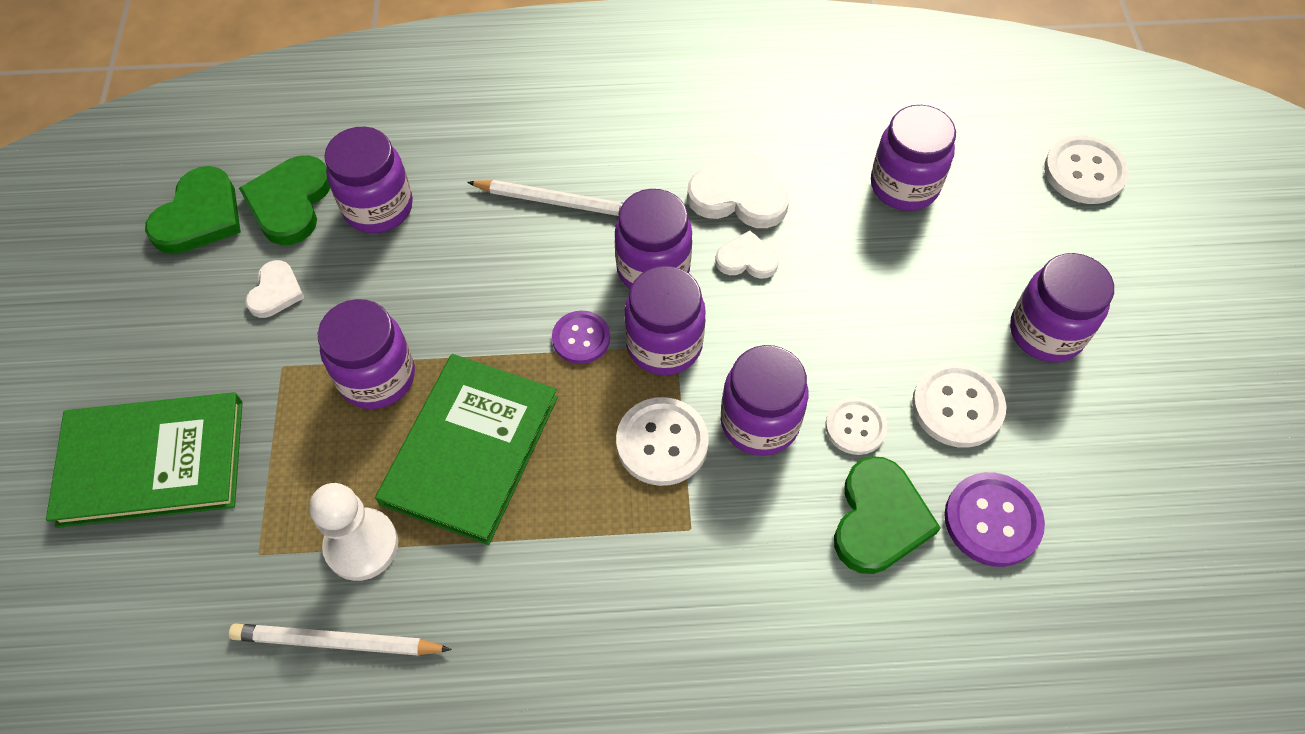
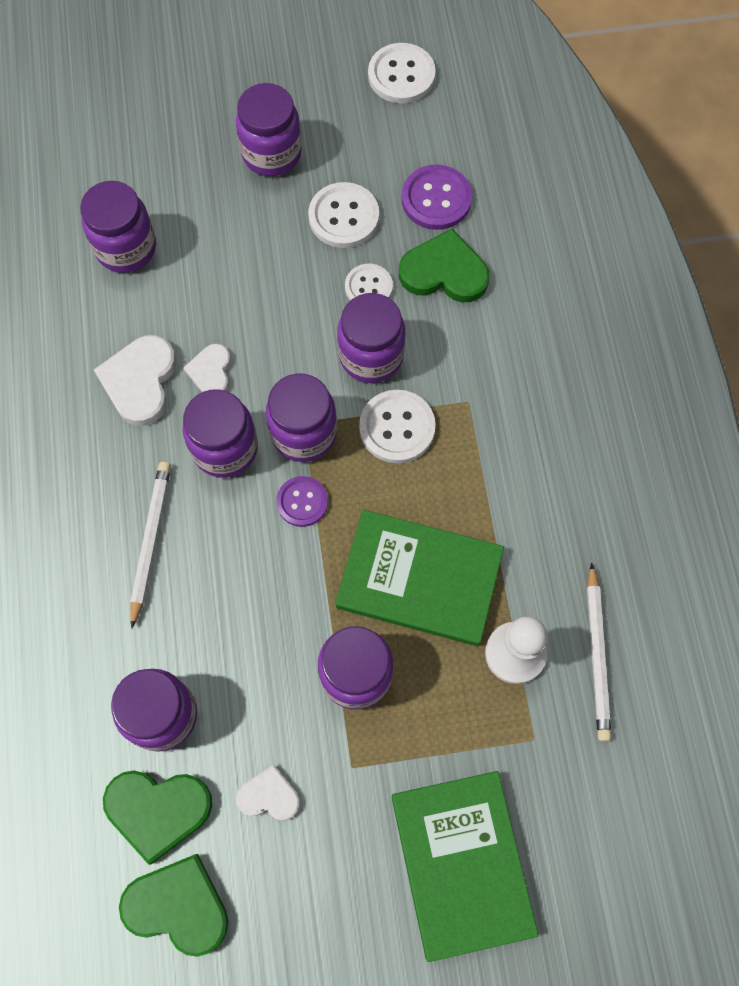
camera: 95 degrees left, 10 degrees up
white button [1044,136,1129,204] -> white button moved to [368,43,436,104]

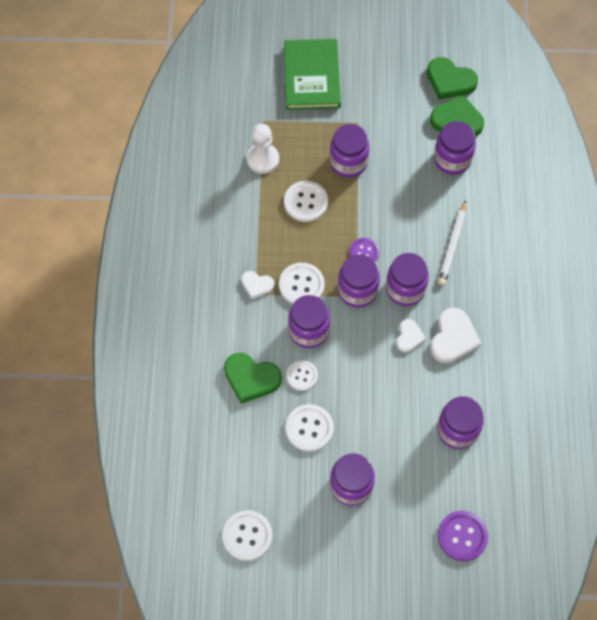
camera: 170 degrees left, 5 degrees down
white heart [236,765,300,821] -> white heart moved to [241,271,275,299]
green book [335,509,504,646] -> white button [284,181,328,222]
purple button [401,165,472,230] -> purple button moved to [438,511,488,561]
white pencil [587,563,611,742] -> none

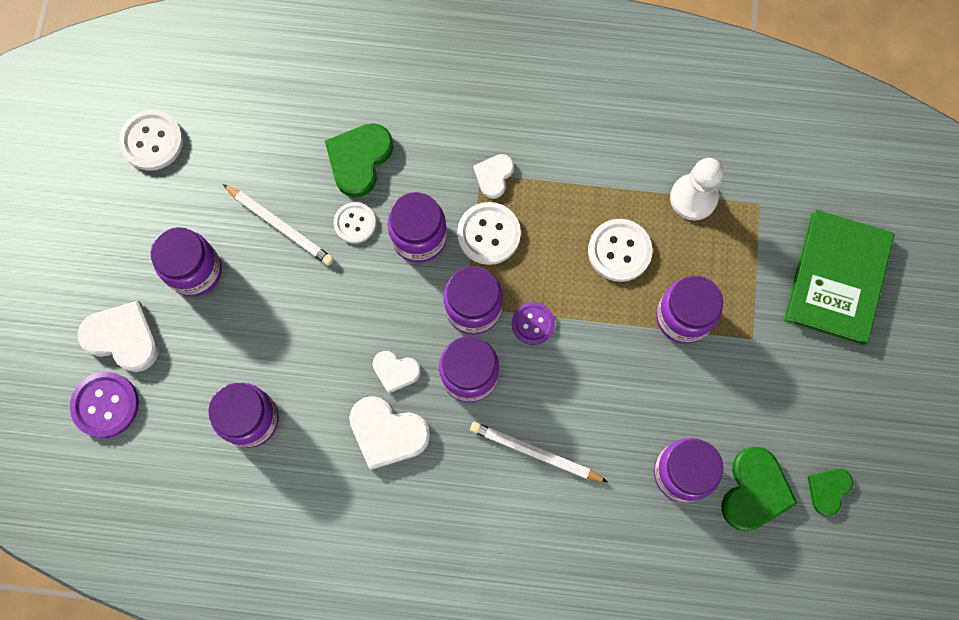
camera: 95 degrees right, 10 degrees up
green book [284,39,341,110] -> green book turned 75 degrees counterclockwise [784,210,894,345]
white button [285,404,334,452] -> white pencil [223,184,334,266]
green heart [427,57,478,99] -> green heart [807,469,853,516], size x0.60
none -> white heart [77,301,159,372]

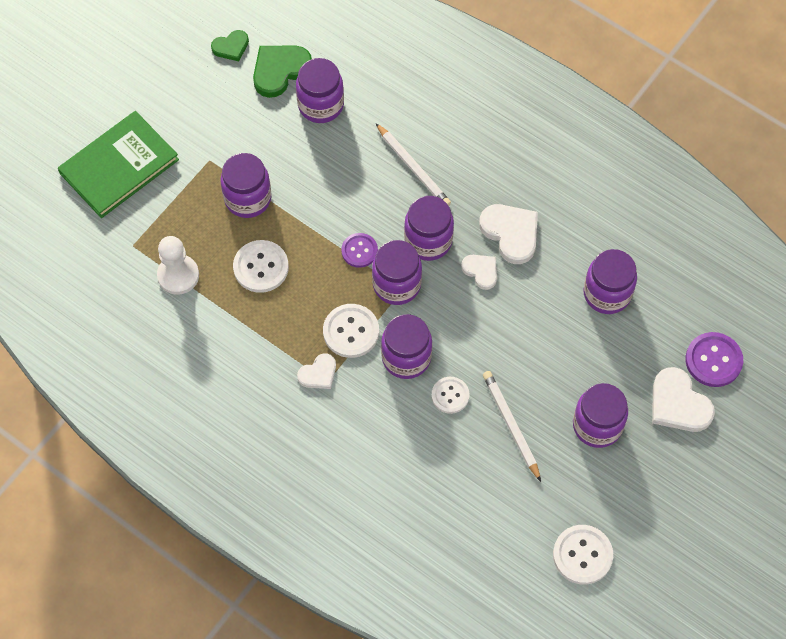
camera: 150 degrees left, 10 degrees down
green heart [325,123,393,198] -> none

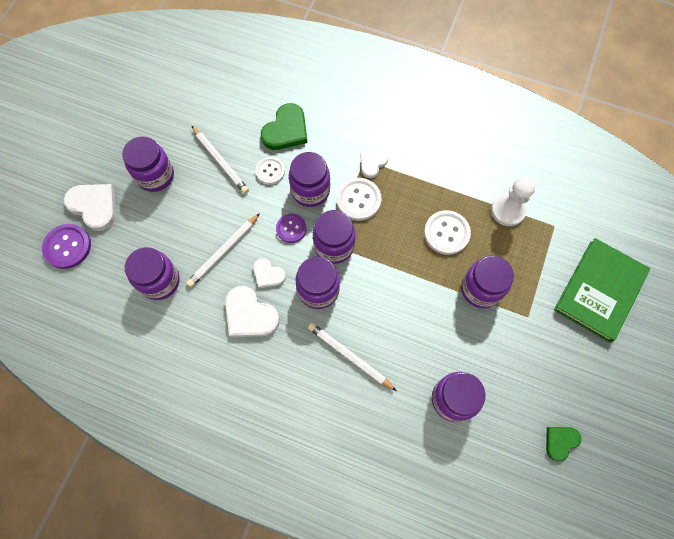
camera: 165 degrees right, 5 degrees up
green heart [253,46,312,98] -> green heart moved to [261,103,307,150]
purple button [341,233,378,268] -> purple button moved to [276,214,307,243]
white button [553,525,613,585] -> none
none -> white pencil [186,213,260,287]

